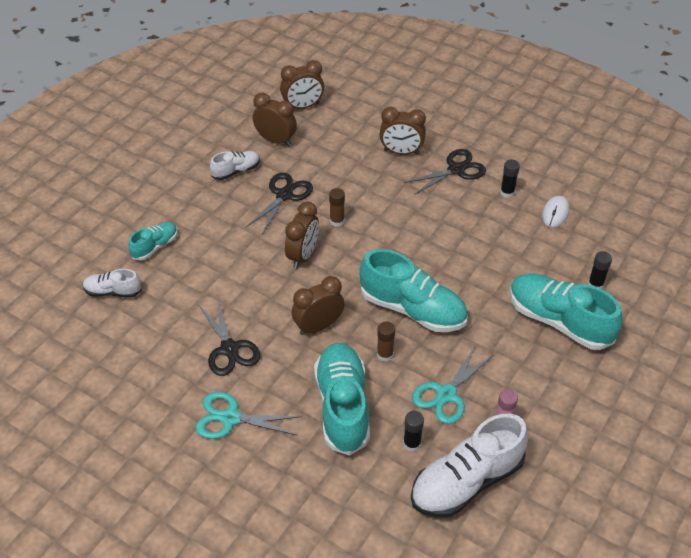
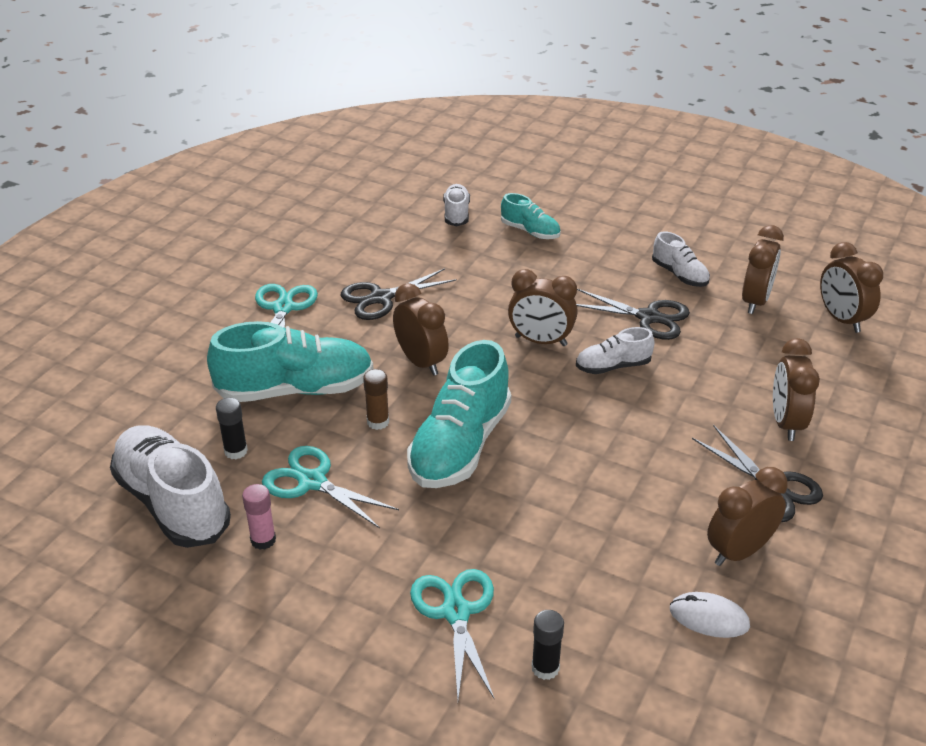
camera: 85 degrees right, 10 degrees down
brown glue stick [329,188,345,227] -> white shoe [576,327,655,374]
black glue stick [500,160,520,198] -> brown clock [707,467,788,566]
turquoise shoe [510,273,623,350] -> turquoise scissors [410,569,495,700]

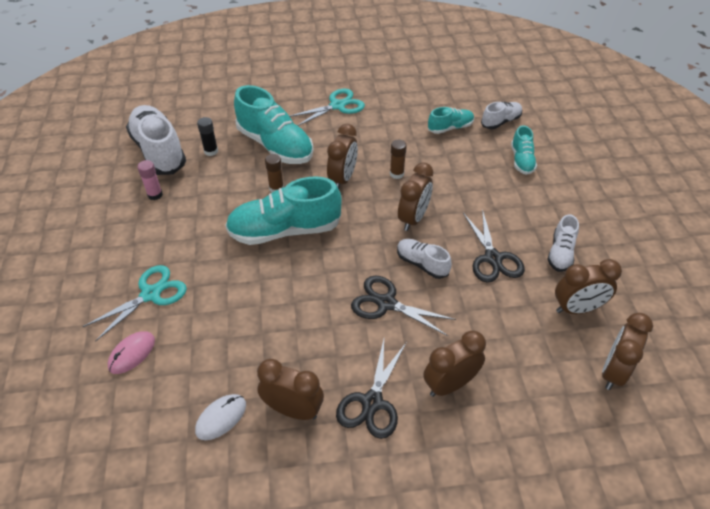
camera: 55 degrees right, 10 degrees up
white shoe [110,425,231,548] -> white shoe turned 45 degrees counterclockwise [126,105,186,175]
turquoise scissors [262,446,399,528] -> none
black scissors [341,268,457,320] -> black scissors moved to [351,276,456,336]
brown clock [508,269,578,346] -> brown clock turned 135 degrees counterclockwise [398,162,433,231]
black glue stick [532,610,564,680] -> pink mouse [108,331,155,374]
white mouse [670,592,750,638] -> white mouse turned 60 degrees clockwise [195,394,246,440]
none -> brown glue stick [390,140,407,179]
none -> turquoise shoe [428,107,474,134]

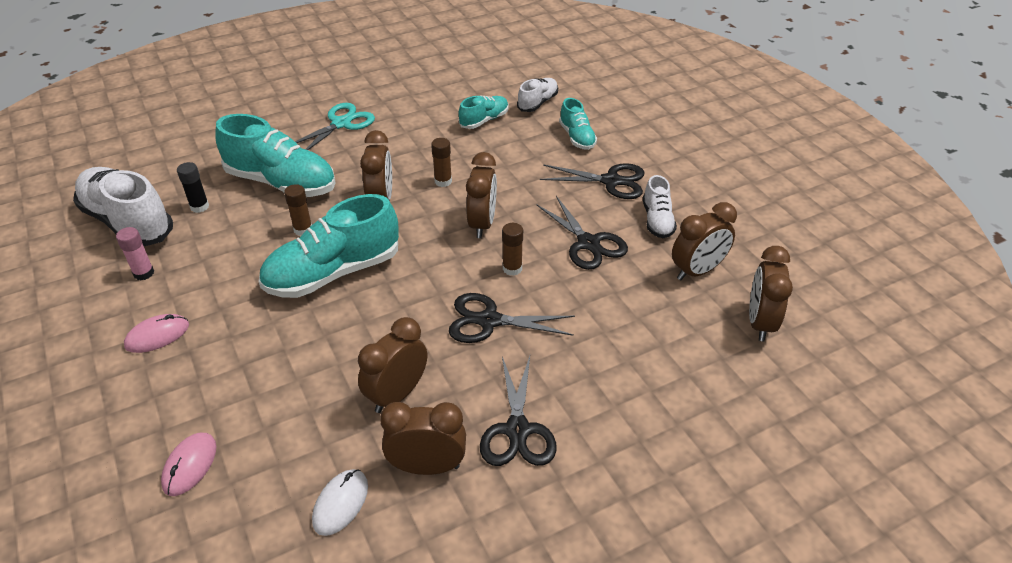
camera: 20 degrees left, 5 degrees down
turquoise scissors [83,265,187,342] -> none
white shoe [397,239,452,279] -> brown glue stick [502,223,523,276]
brown clock [423,330,486,397] -> brown clock moved to [358,317,427,413]
none -> pink mouse [124,314,189,353]
none -> black scissors [540,163,644,199]

